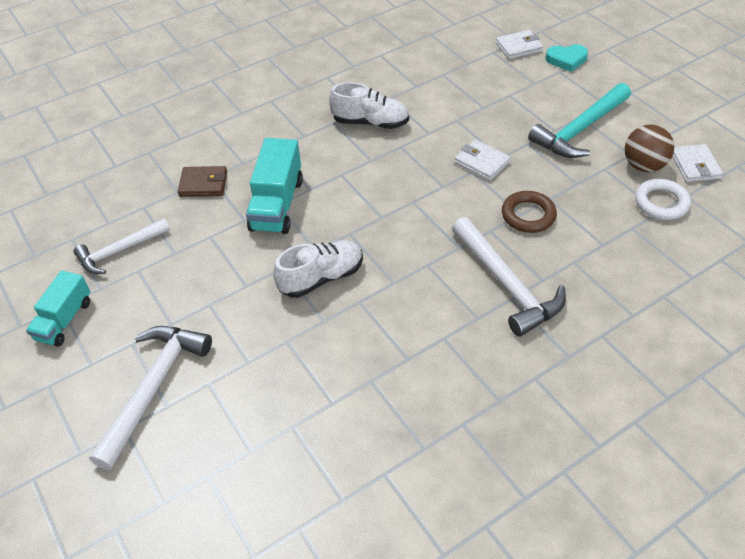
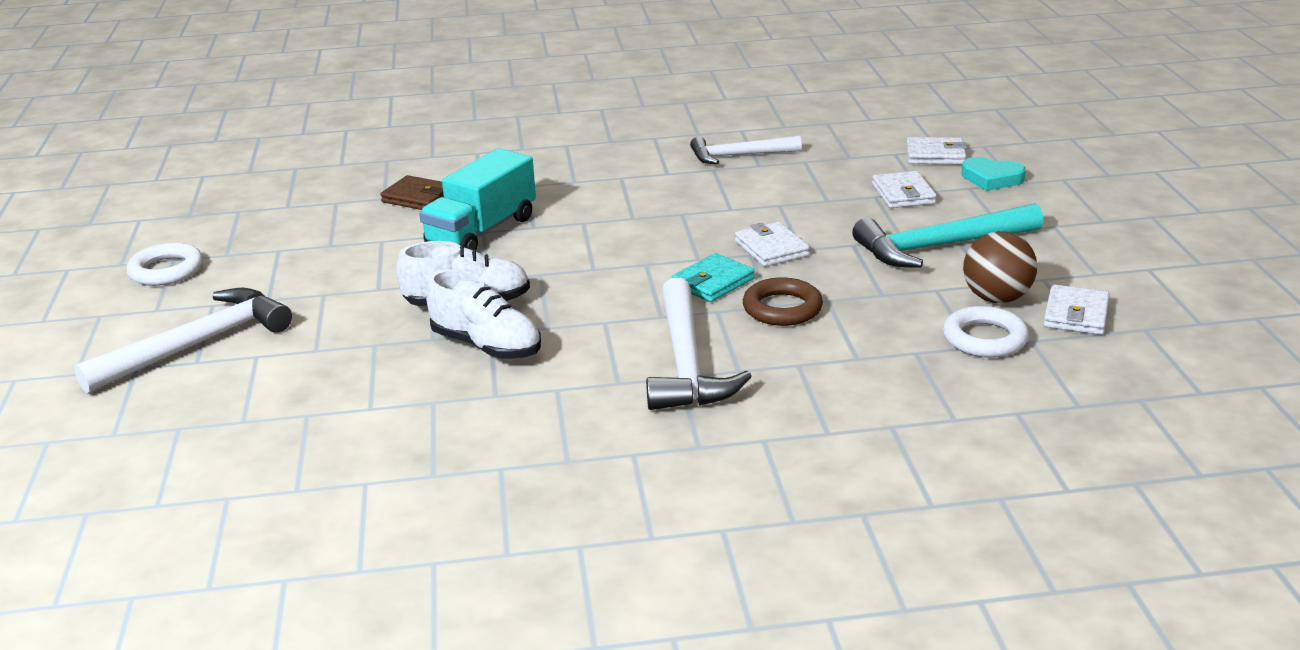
camera: 25 degrees right, 20 degrees down
turquoise truck [26,270,90,346] -> white ring [126,242,203,286]
white hammer [73,218,170,274] -> white hammer moved to [690,135,802,164]
white shoe [329,82,409,129] -> white shoe moved to [426,269,541,359]
none -> turquoise wallet [672,253,755,302]
none -> white wallet [872,171,937,208]

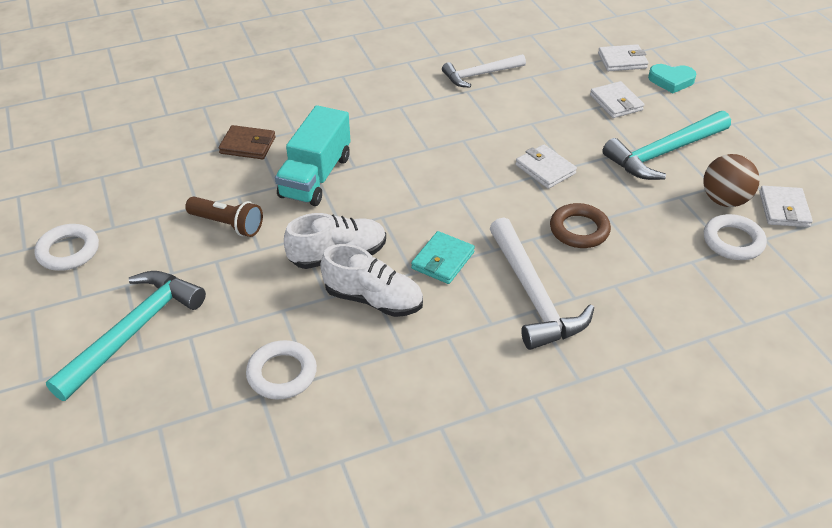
camera: 15 degrees left, 15 degrees up
white hammer [74,288,292,394] -> turquoise hammer [46,271,206,401]
turquoise wallet [672,253,755,302] -> turquoise wallet moved to [411,231,475,284]
none -> brown flashlight [185,197,263,237]
none -> white ring [246,340,317,399]

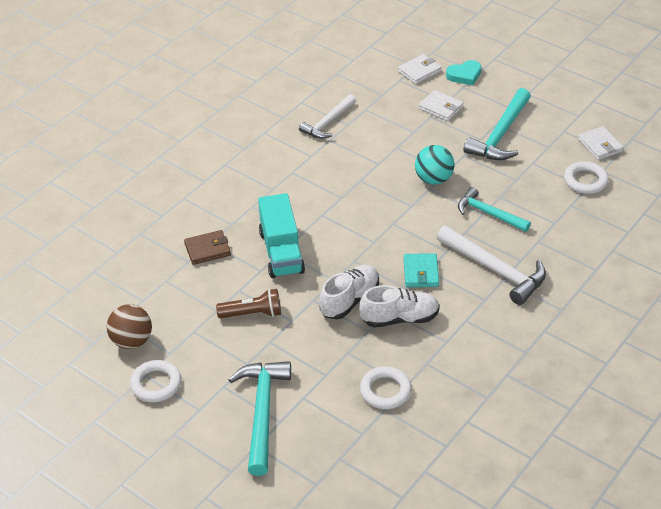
camera: 30 degrees left, 0 degrees up
white wallet [516,144,577,189] -> turquoise ball [415,145,455,185]
brown ring [550,203,611,248] -> turquoise hammer [458,187,531,232]
brown ball [703,154,760,207] -> brown ball moved to [107,304,152,349]

